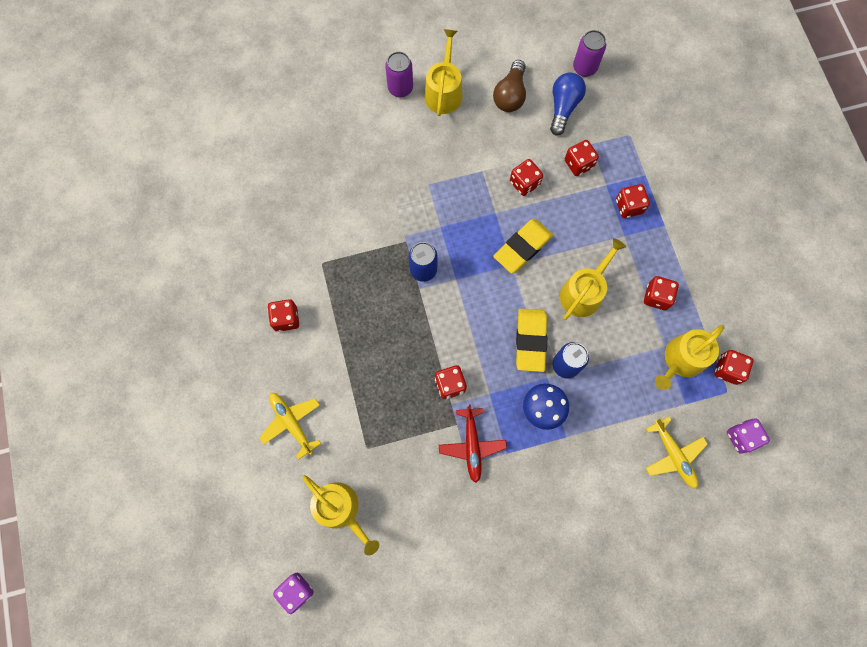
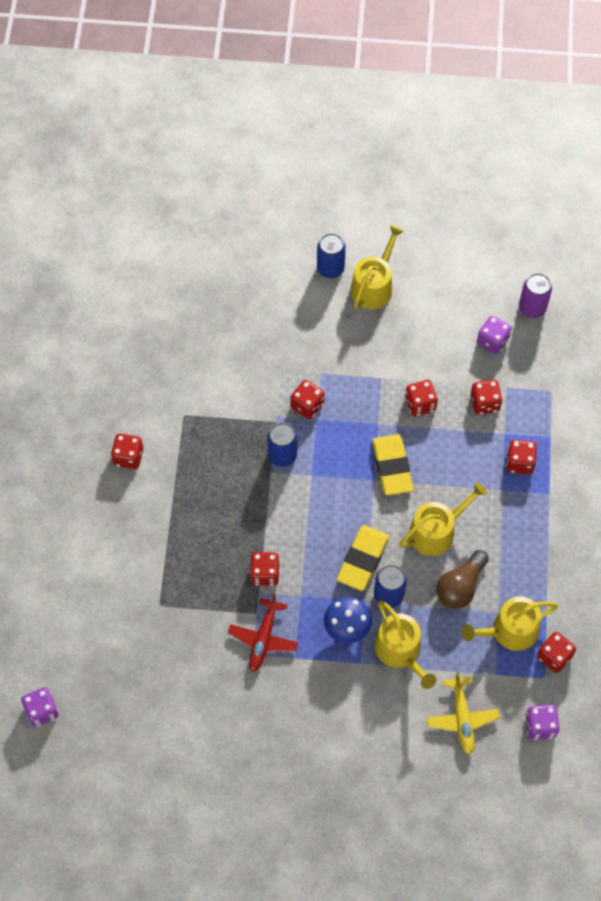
camera: 20 degrees right, 10 degrees down
yellow plane [259,393,321,460] -> none
yellow watering can [302,475,379,556] -> yellow watering can moved to [375,600,437,689]
purple can [385,52,413,97] -> blue can [317,233,346,278]
brown light bulb [493,60,526,112] -> brown light bulb moved to [436,550,489,609]
yellow eraser [493,219,553,274] -> yellow eraser turned 75 degrees counterclockwise [372,434,413,495]
blue light bulb [550,73,586,135] -> purple dice [477,316,512,354]
red dice [644,276,679,310] -> red dice moved to [290,380,325,419]

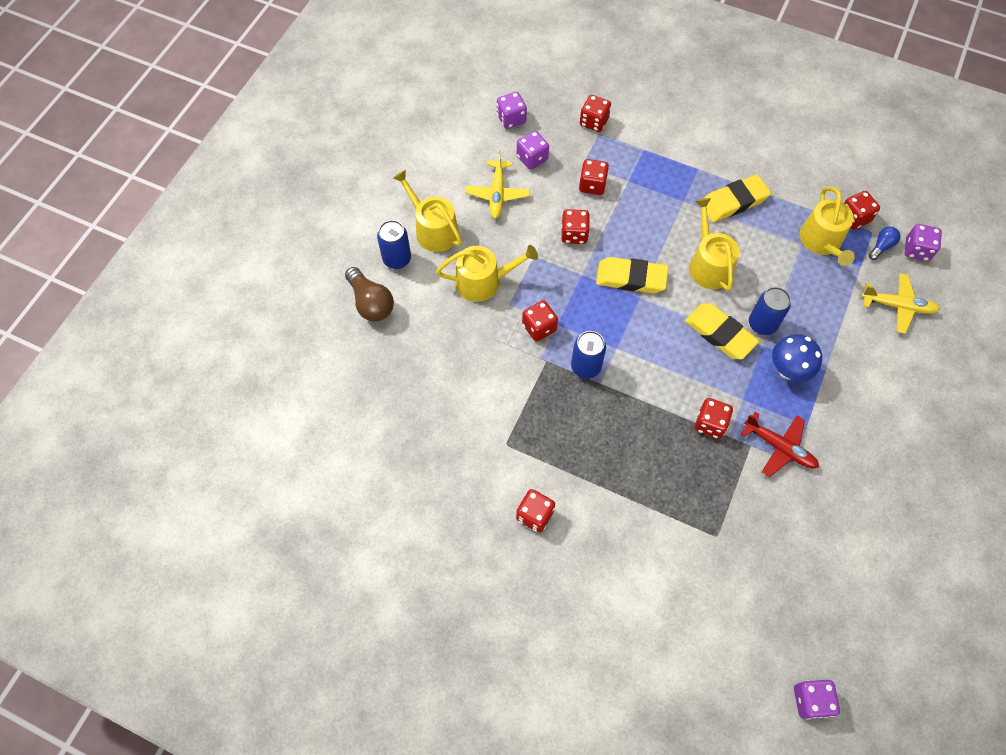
camera: 70 degrees left, 0 degrees up
yellow watering can [375,600,437,689] -> yellow watering can moved to [436,245,538,302]
brown light bulb [436,550,489,609] -> brown light bulb moved to [345,267,394,322]
red dice [506,440,537,474] -> red dice moved to [580,95,611,132]
purple can [519,273,552,318] -> purple dice [497,92,527,129]
none -> yellow plane [465,150,530,219]
none -> yellow eraser [704,175,771,222]
none -> blue light bulb [869,227,900,260]

